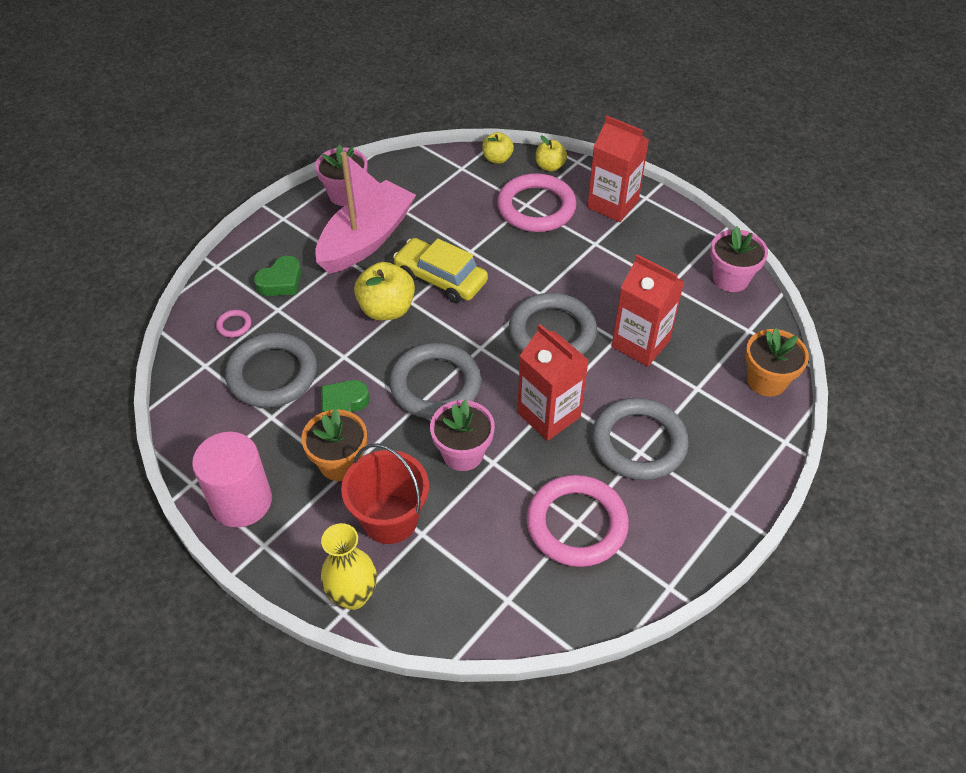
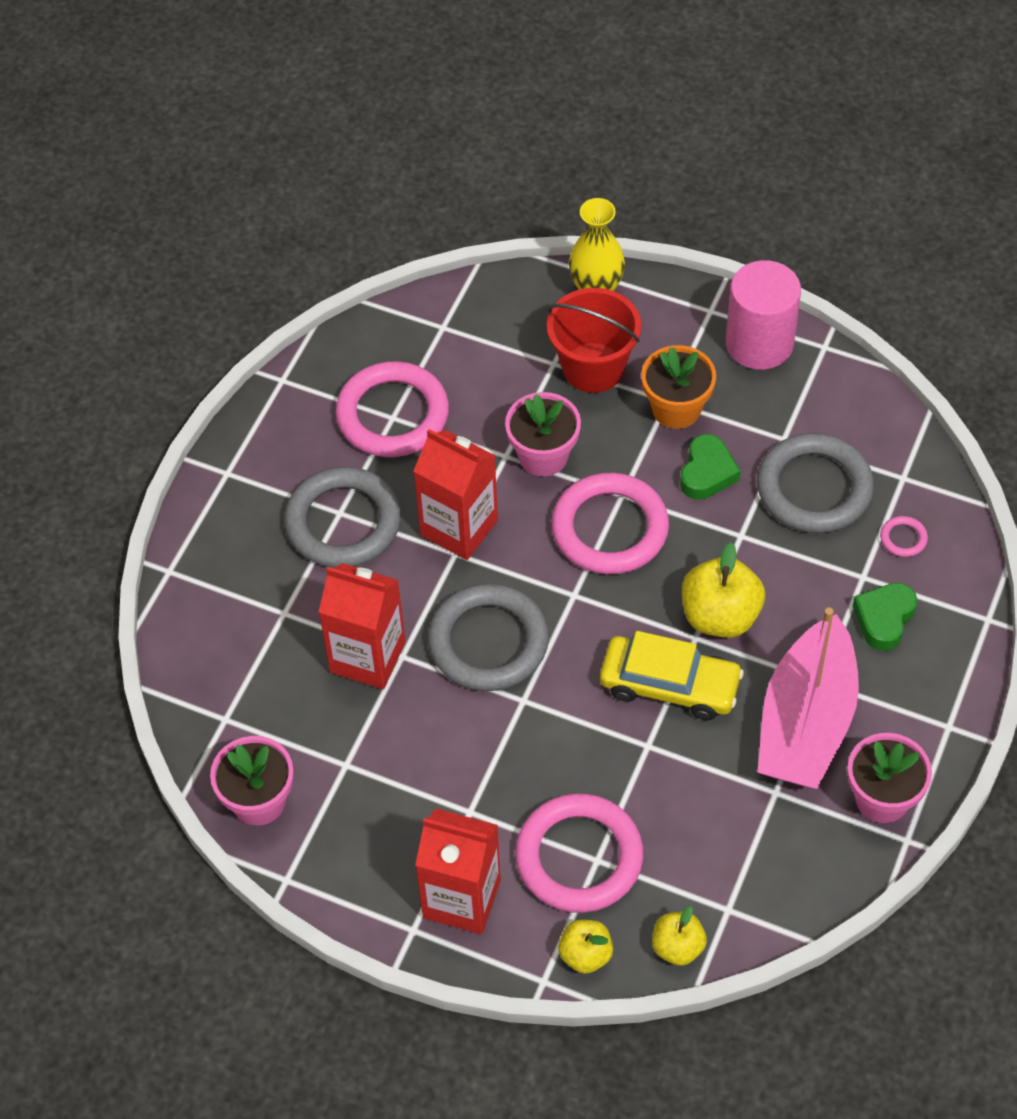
camera: 165 degrees right, 5 degrees up
grey ring [389,343,481,419] -> pink ring [552,473,669,575]
orange flower pot [745,328,809,397] -> none

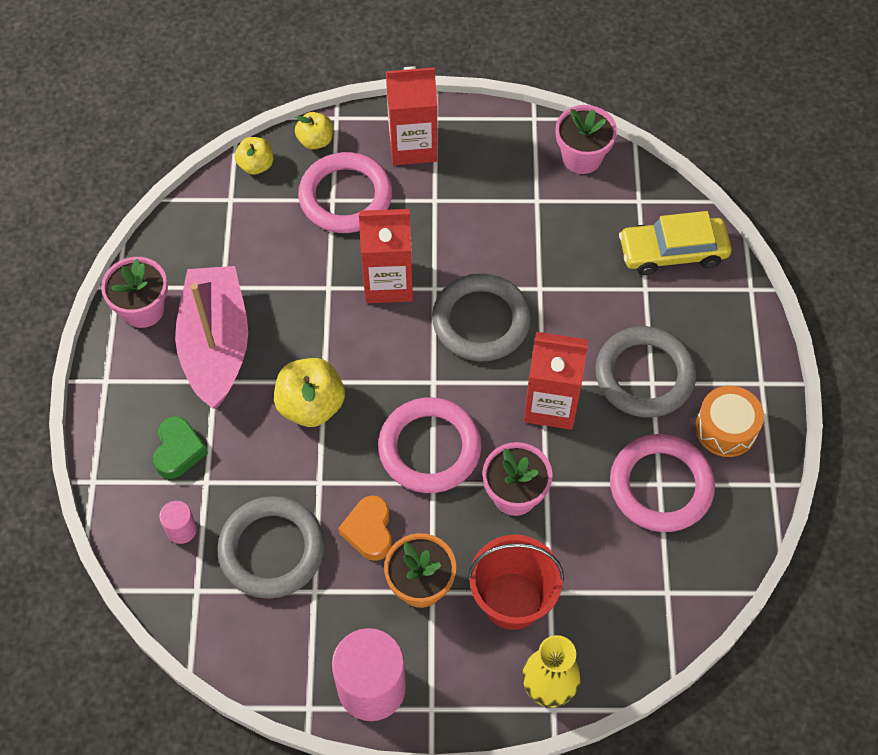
camera: 155 degrees right, 5 degrees up
red carton [319,563,405,689] -> red carton moved to [359,209,413,303]
yellow car [600,631,744,720] -> yellow car moved to [619,211,732,275]
green heart [680,434,741,500] -> orange heart [338,496,392,561]
pink ring [880,516,928,557] -> pink cylinder [159,501,197,544]
none -> orange drum [695,386,764,457]

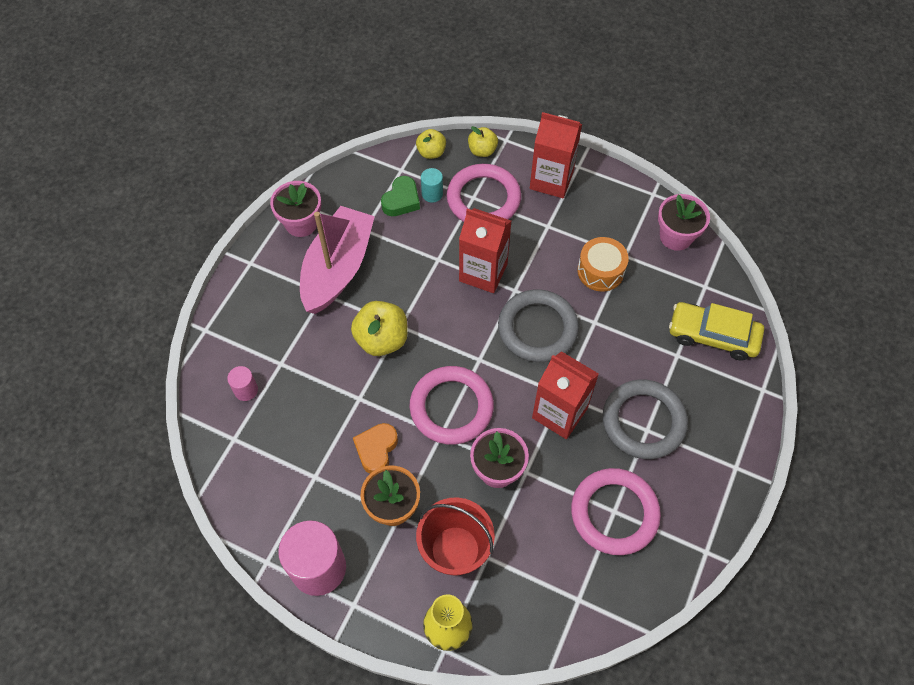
camera: 25 degrees right, 0 degrees up
green heart [153,416,208,479] -> green heart moved to [381,176,420,216]
grey ring [217,496,325,599] -> none
orange drum [695,386,764,457] -> orange drum moved to [577,237,629,292]
none -> turquoise cylinder [421,168,443,203]

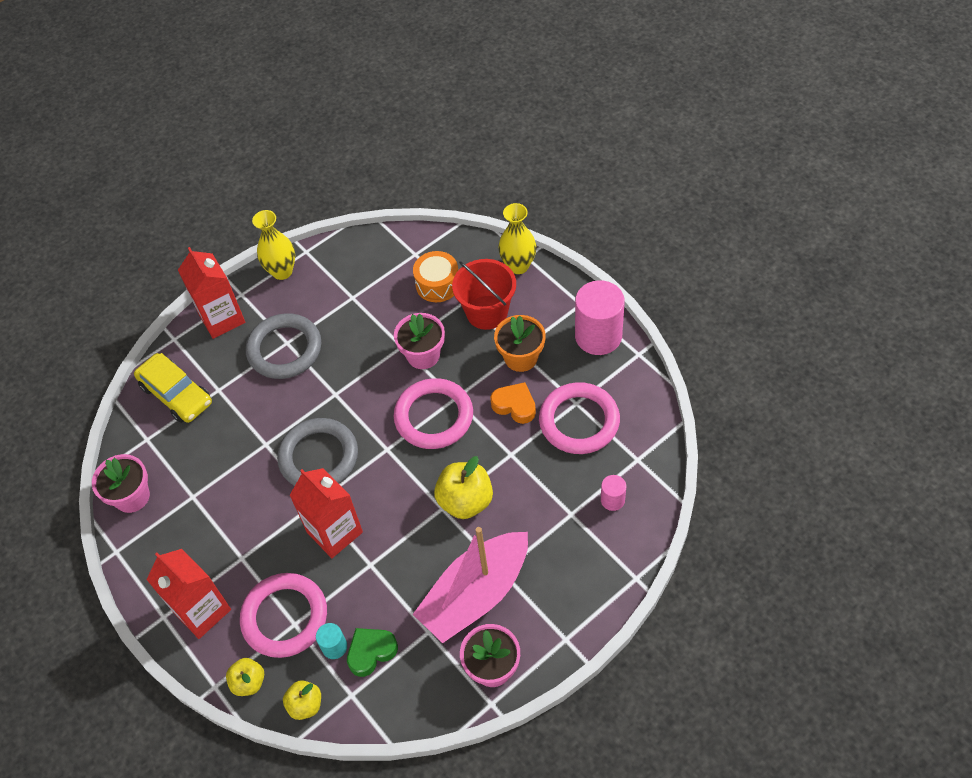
camera: 150 degrees left, 5 degrees down
orange heart [353,423,398,474] -> orange heart turned 105 degrees counterclockwise [490,382,536,424]
red carton [532,351,599,439] -> red carton moved to [178,247,245,339]
pink ring [571,468,661,555] -> pink ring moved to [539,382,620,454]
orange drum [577,237,629,292] -> orange drum moved to [413,251,458,302]
none -> yellow vase [252,210,295,280]

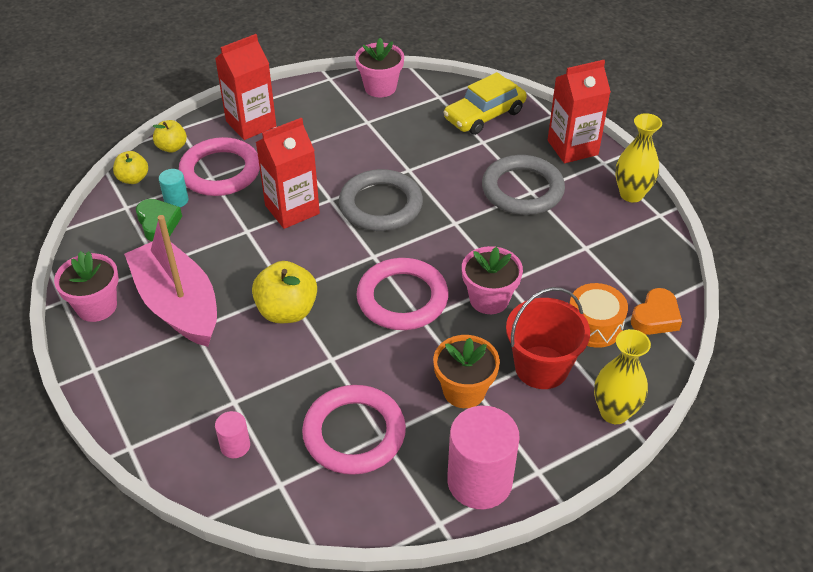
camera: 95 degrees right, 10 degrees down
orange heart [490,382,536,424] -> orange heart moved to [631,288,682,335]

